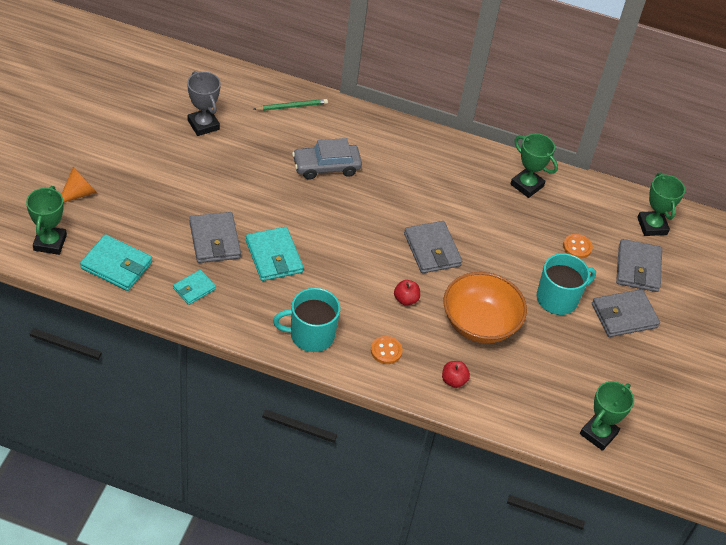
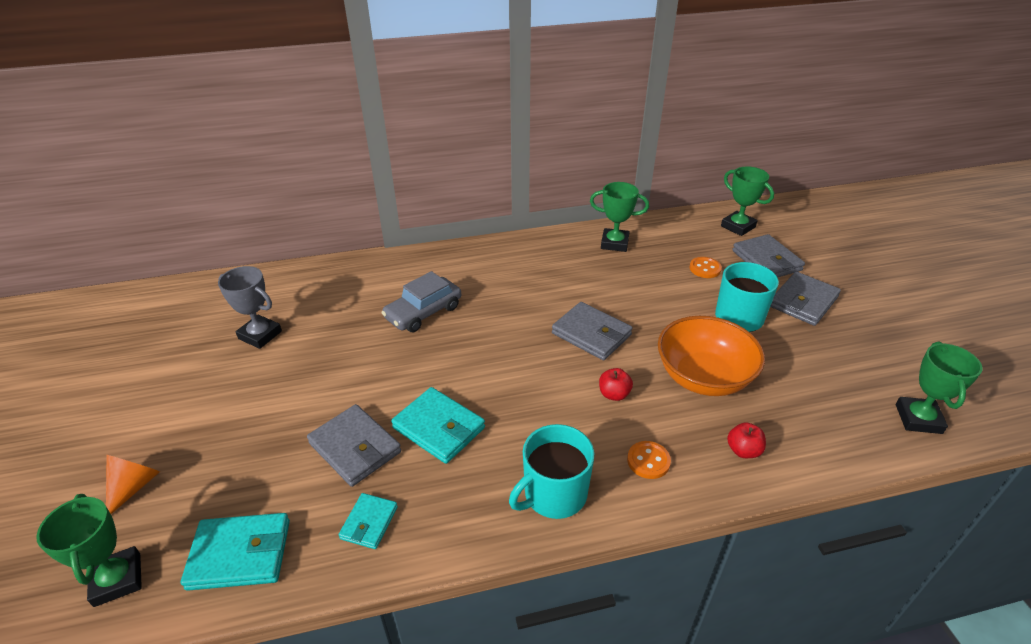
camera: 25 degrees left, 10 degrees down
green pencil [254,99,328,111] -> none

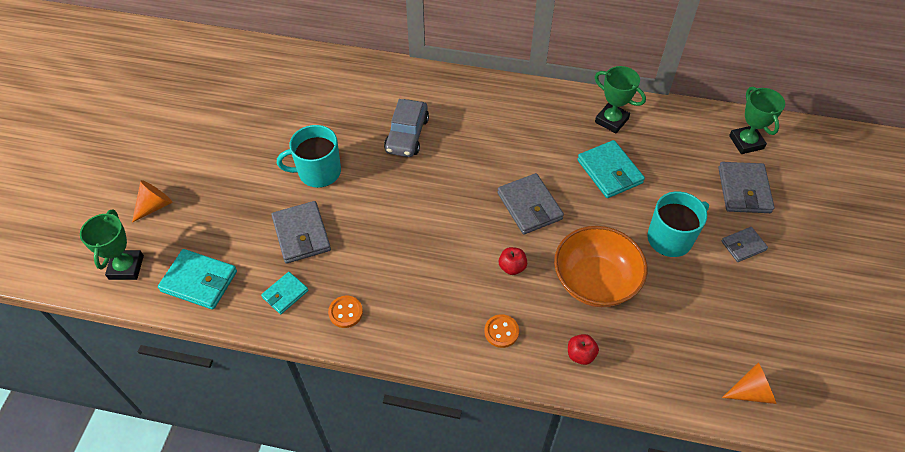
camera: 25 degrees right, 15 degrees up
grey trophy [218,266,282,349] -> none
grey car [381,271,461,332] -> grey car turned 60 degrees counterclockwise [384,99,429,157]
turquoise wallet [391,387,485,464] -> turquoise wallet moved to [577,140,645,198]
turquoise mug [509,424,594,519] -> turquoise mug moved to [277,125,341,188]
orange button [690,257,722,278] -> orange button moved to [328,296,363,328]
grey wallet [770,272,841,326] -> grey wallet [721,227,768,262], size x0.60
green trophy [896,342,982,434] -> orange cone [722,362,776,404]

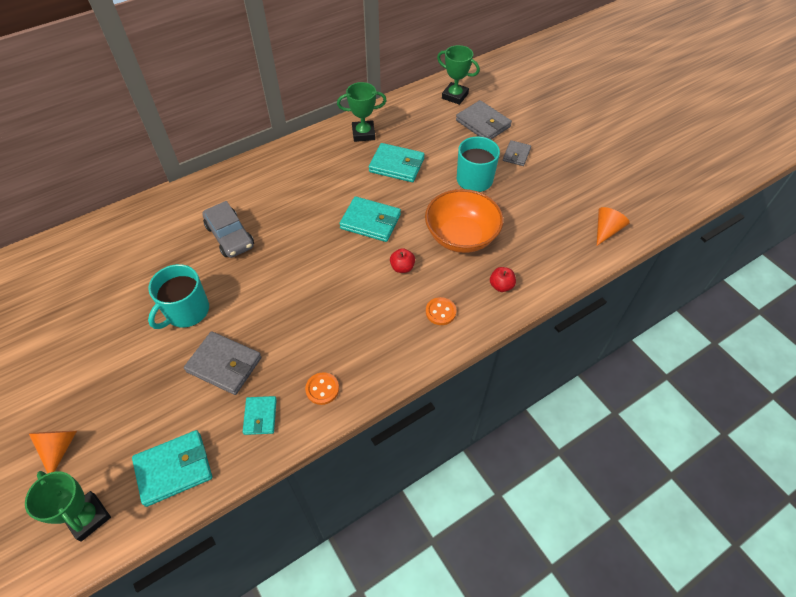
camera: 45 degrees left, 0 degrees up
grey wallet [497,173,564,234] -> turquoise wallet [339,196,401,242]

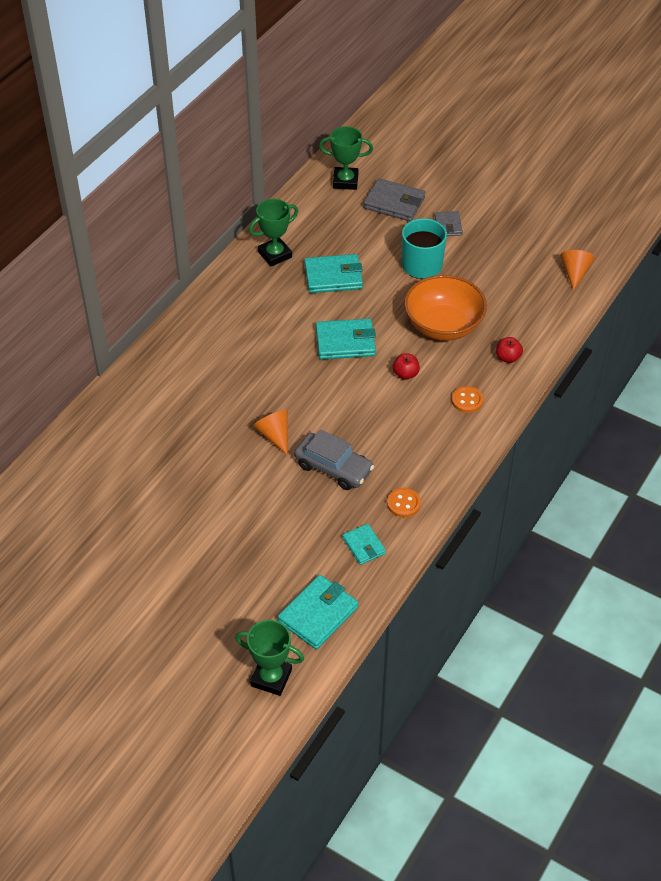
camera: 25 degrees left, 5 degrees down
orange cone [29,431,77,473] -> orange cone moved to [253,410,288,455]
turquoise mug [148,264,209,329] -> none
grey wallet [184,331,261,395] -> none
grey car [202,201,254,258] -> grey car moved to [294,429,374,490]

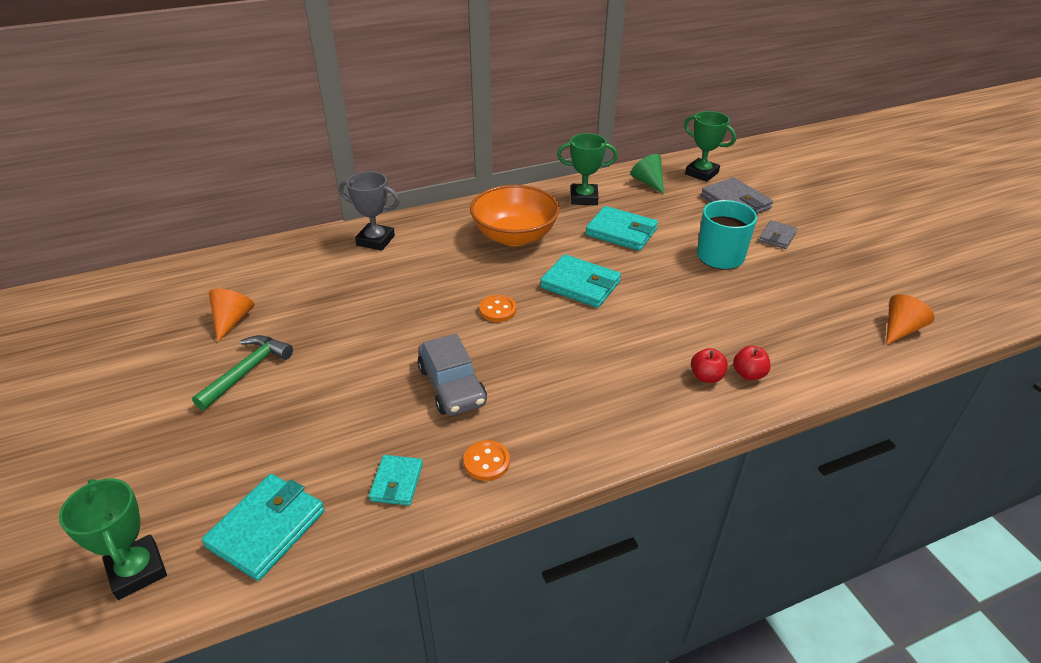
camera: 35 degrees right, 10 degrees down
orange cone [253,410,288,455] -> orange cone moved to [209,289,255,342]
turquoise wallet [278,575,358,649] -> turquoise wallet turned 45 degrees counterclockwise [202,474,325,581]
red apple [393,353,420,380] -> red apple moved to [691,348,728,383]
orange bowl [404,275,487,341] -> orange bowl moved to [470,185,560,246]
orange button [451,386,483,413] -> orange button moved to [479,295,516,322]
none -> green hammer [192,335,293,410]
none -> grey trophy [339,171,400,251]
none -> green cone [631,154,664,194]

